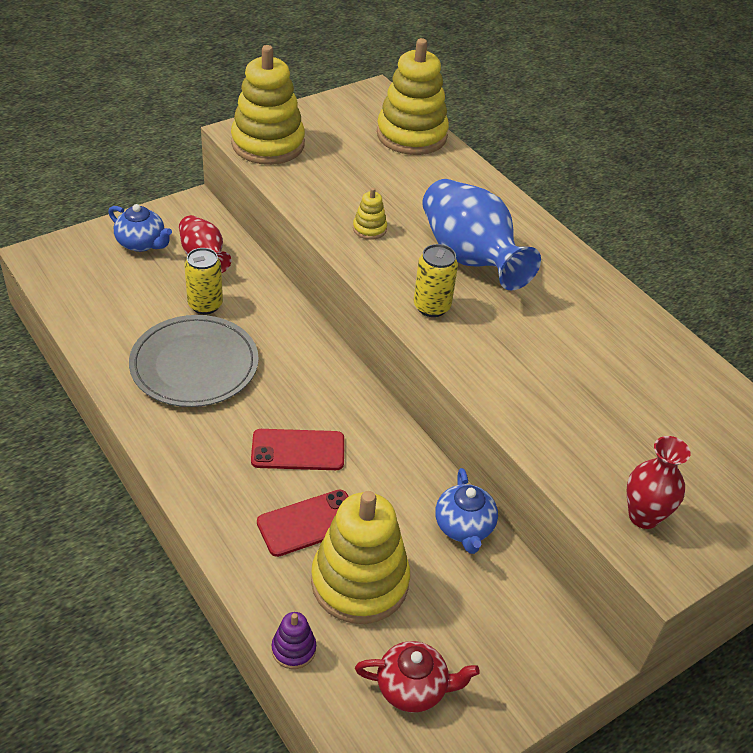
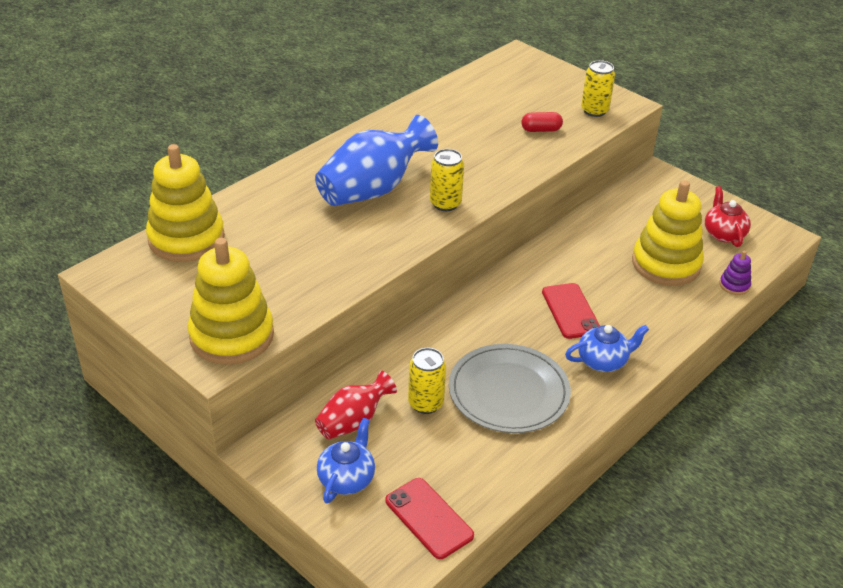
camera: 100 degrees left, 5 degrees down
red phone [257,489,349,557] -> red phone moved to [386,478,474,559]
yellow stacking toy [353,188,387,240] -> none
blue teapot [435,468,498,554] -> blue teapot moved to [565,325,649,372]
red vase [627,436,691,529] -> yellow can [581,60,615,117]
none -> red capsule [521,112,563,132]

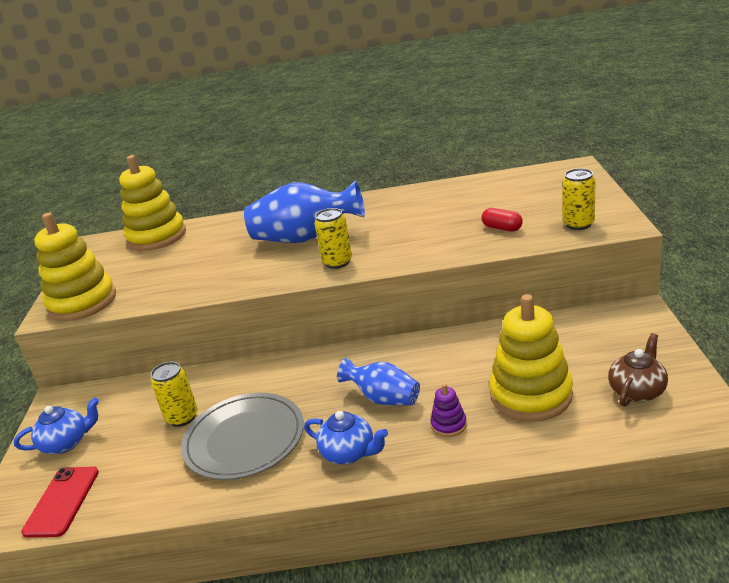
camera: 50 degrees right, 10 degrees down
red vase [315,371,397,439] -> none
red phone [542,283,600,339] -> blue vase [337,358,420,405]
red teapot [705,186,751,247] -> brown teapot [608,333,668,407]
purple stacking toy [719,251,751,295] -> purple stacking toy moved to [430,383,467,437]

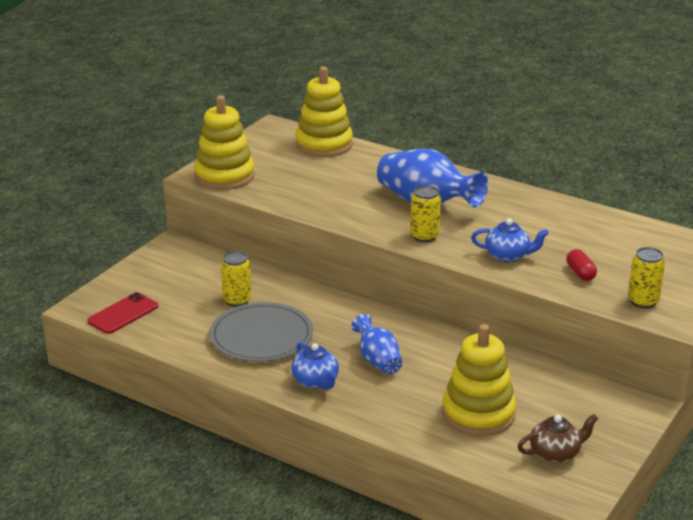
camera: 30 degrees right, 0 degrees up
blue teapot [14,397,99,454] -> blue teapot moved to [471,218,549,262]
purple stacking toy [430,383,467,437] -> none

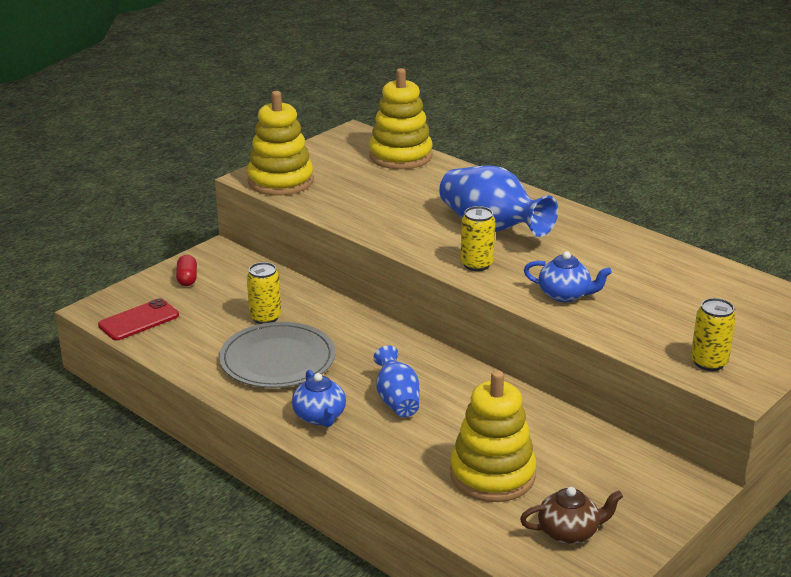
camera: 10 degrees right, 0 degrees up
red capsule [567,249,597,281] -> red capsule moved to [176,255,197,286]

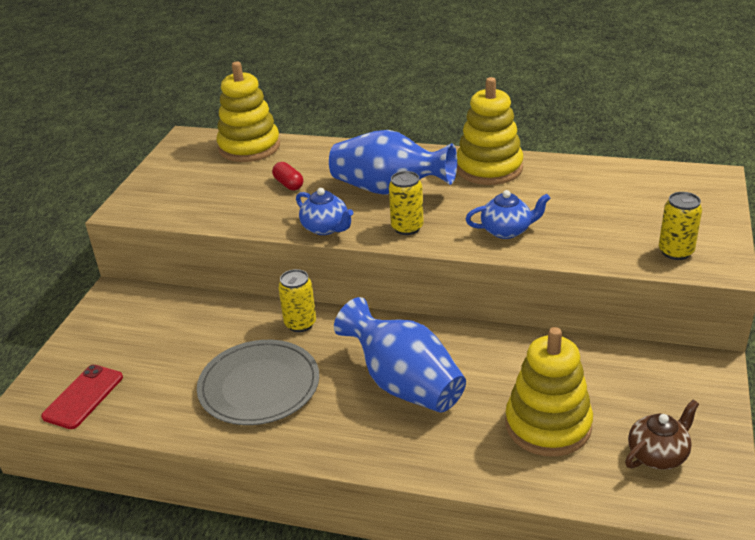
camera: 25 degrees left, 5 degrees up
red capsule [176,255,197,286] -> red capsule moved to [272,162,303,191]
yellow stacking toy [247,91,314,196] -> yellow stacking toy moved to [457,77,523,185]
yellow can [247,262,281,324] -> yellow can moved to [278,269,316,332]
blue teapot [292,370,346,427] -> blue teapot moved to [296,188,353,235]
blue vase [373,346,420,417] -> blue vase [334,297,466,413], size x1.72

